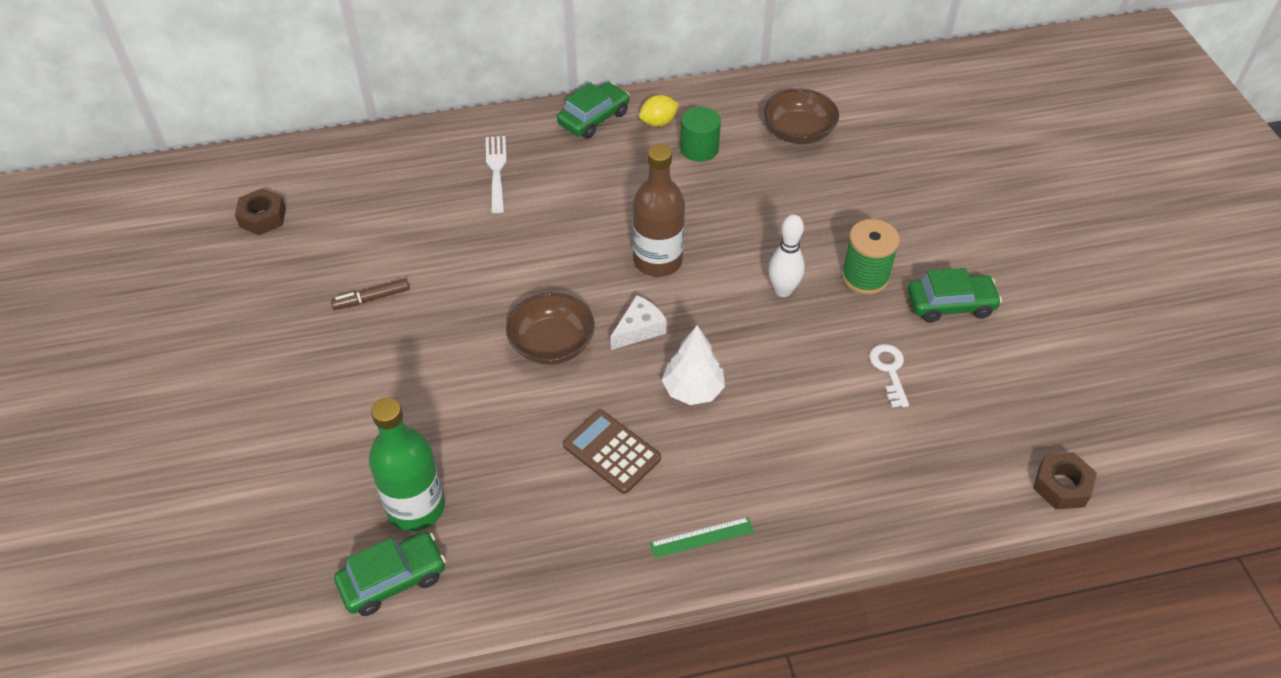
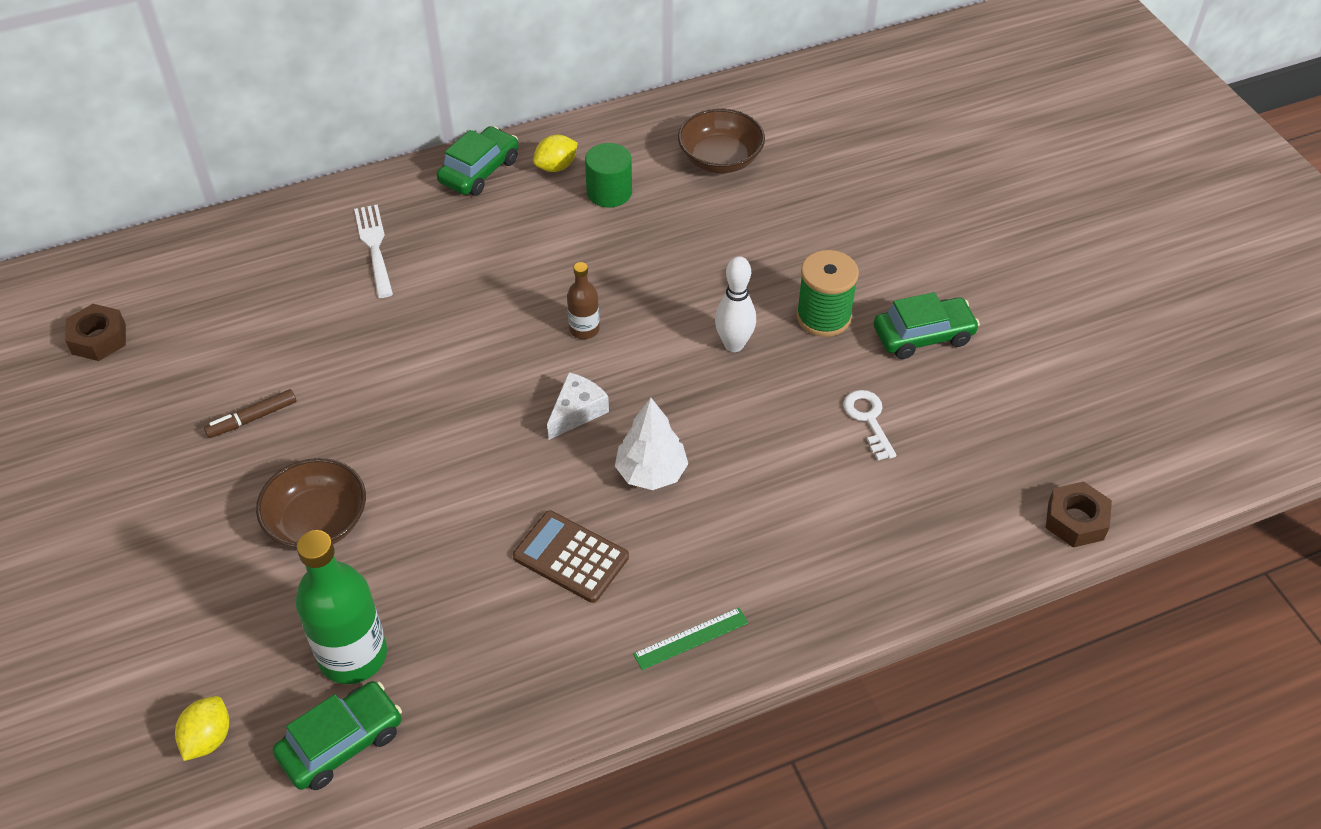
camera: 10 degrees left, 0 degrees up
brown bowl [506,293,595,365] -> brown bowl moved to [256,458,366,549]
brown bottle [633,144,685,277] -> brown bottle [567,262,600,339], size x0.52
none -> yellow lemon [175,696,229,761]

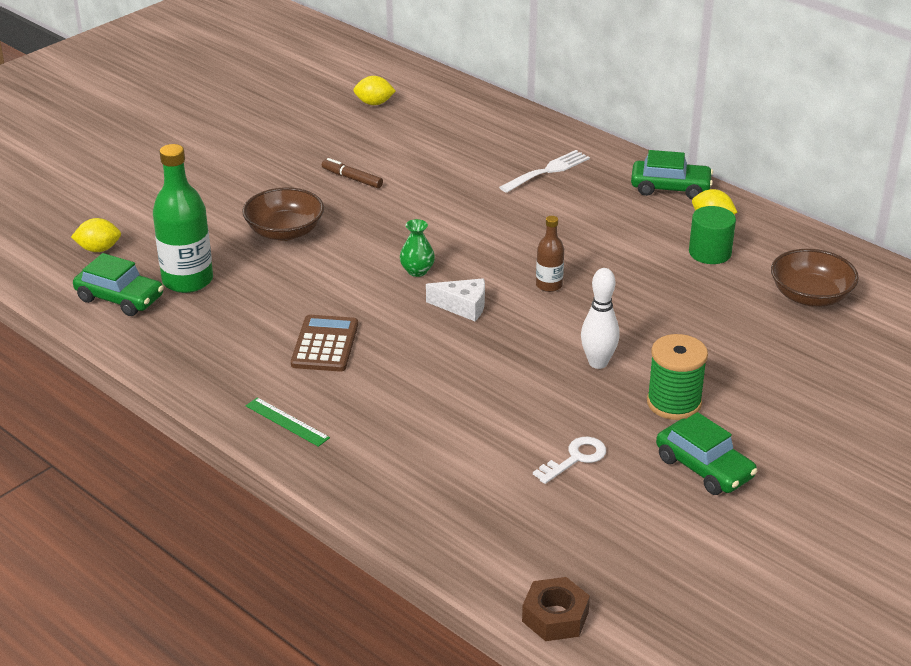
camera: 65 degrees right, 15 degrees down
brown nut [65,304,126,361] -> yellow lemon [353,76,396,105]
white tree [615,398,688,490] -> none
none -> green vase [400,219,435,277]

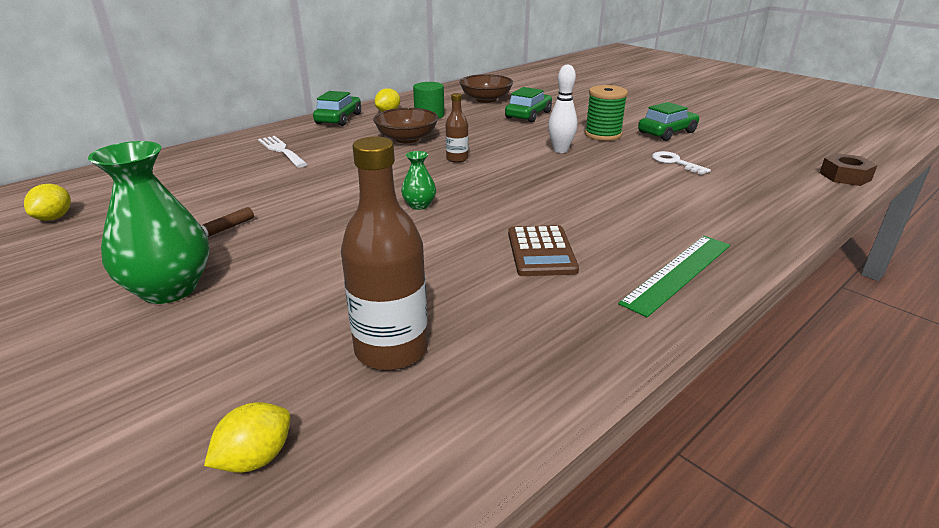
camera: 85 degrees left, 5 degrees down
yellow lemon [71,218,121,252] -> yellow lemon turned 45 degrees clockwise [204,402,291,473]
green car [73,253,164,316] -> green car moved to [505,87,552,122]
green bottle [153,144,213,293] -> brown bottle [341,136,428,370]
brown bowl [242,187,324,241] -> brown bowl moved to [373,108,438,143]
green ruler [246,397,330,447] -> green ruler [618,236,730,317], size x1.67
brown calculator [291,315,358,372] -> brown calculator turned 105 degrees counterclockwise [508,225,579,276]
white cheese [426,278,485,321] -> none
none -> green vase [88,141,209,304]

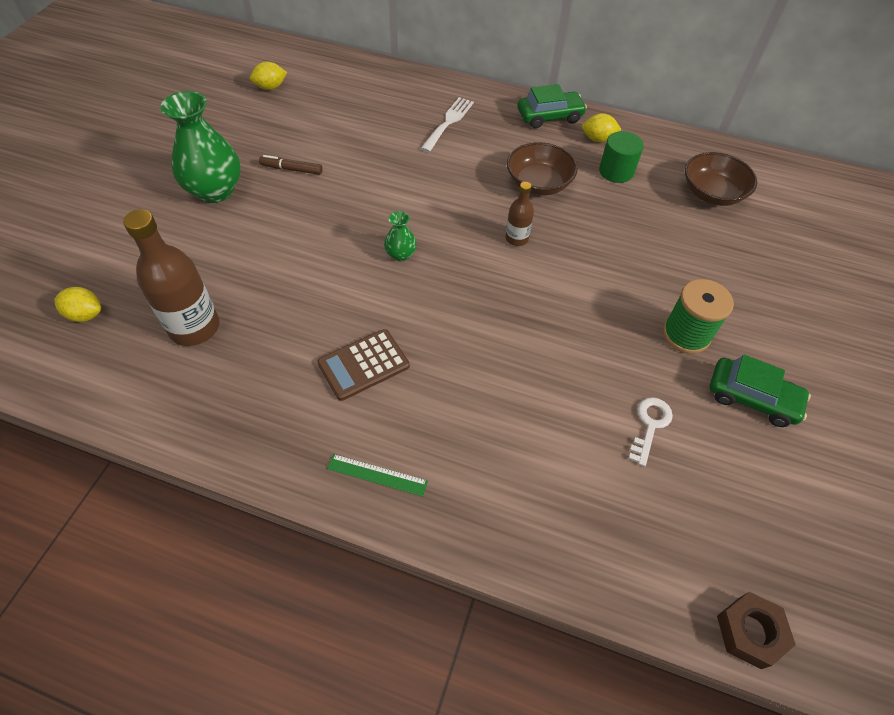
camera: 60 degrees right, 25 degrees up
green car [505,87,552,122] -> none
white bowling pin [548,65,577,153] -> none
green ruler [618,236,730,317] -> green ruler [327,454,428,496], size x0.60

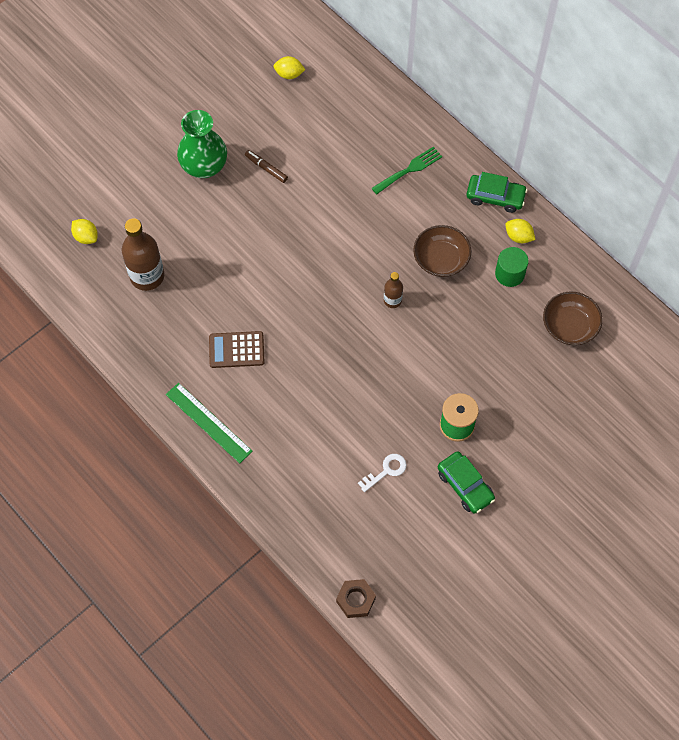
camera: 30 degrees right, 10 degrees up
green ruler [327,454,428,496] -> green ruler [166,383,253,463], size x1.67
green vase [384,211,417,261] -> none
white fork [421,97,474,152] -> green fork [372,146,442,195]

